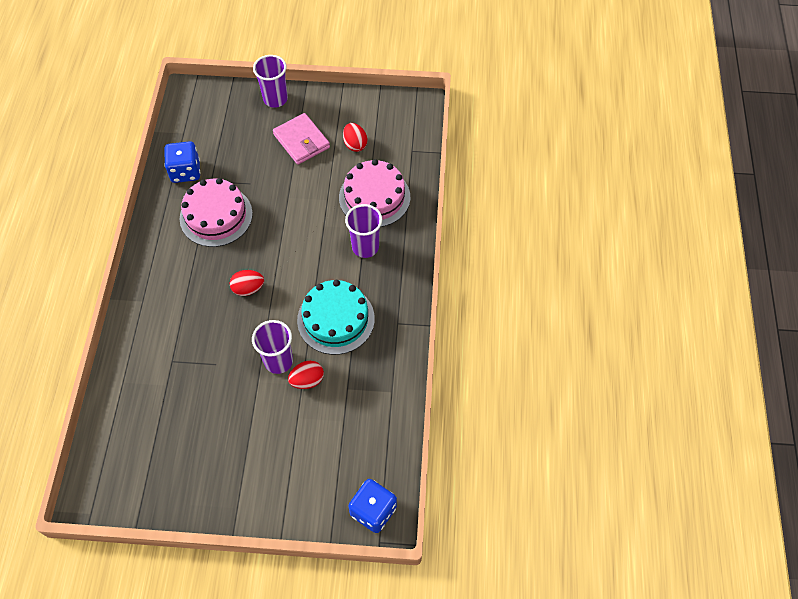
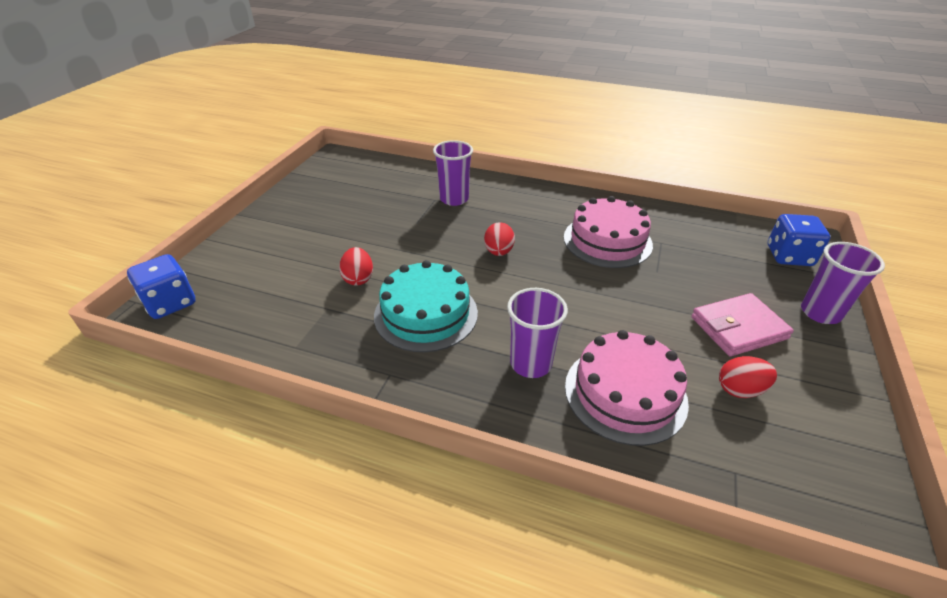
camera: 105 degrees right, 20 degrees down
blue dice [164,141,200,183] -> blue dice moved to [768,214,830,266]
purple cup [252,320,293,374] -> purple cup moved to [433,140,473,206]

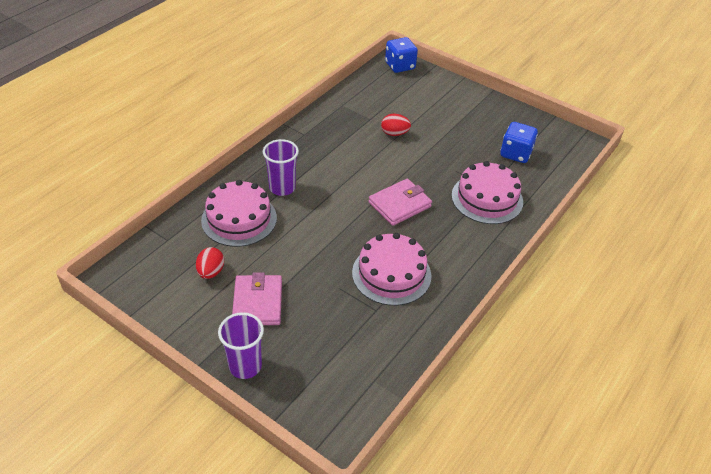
camera: 105 degrees right, 5 degrees up
turquoise cake [374,260,478,352] -> none
purple cup [433,140,473,206] -> pink cake [451,161,523,224]
red egg [484,222,515,256] -> pink wallet [369,179,432,226]
blue dice [768,214,830,266] -> blue dice moved to [500,122,538,163]

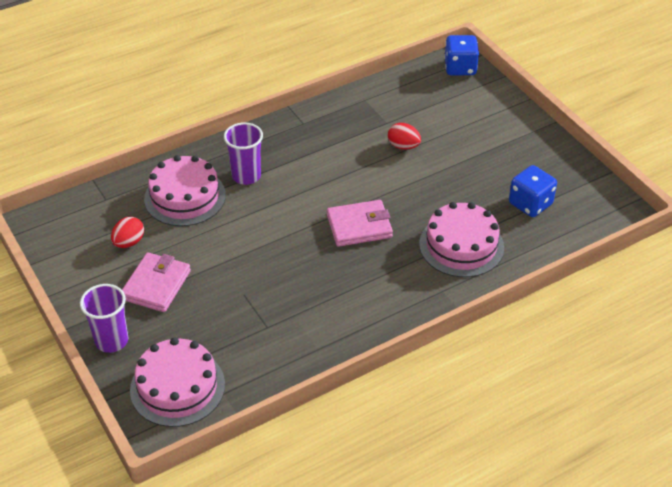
camera: 25 degrees right, 0 degrees up
pink cake [352,233,432,306] -> pink cake moved to [130,337,225,427]

